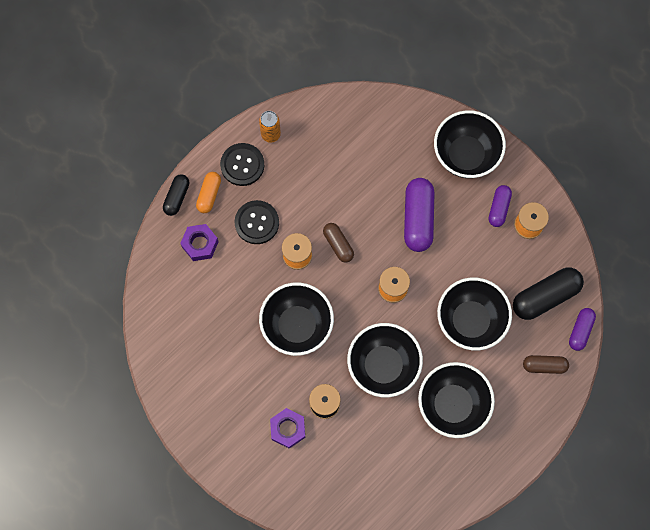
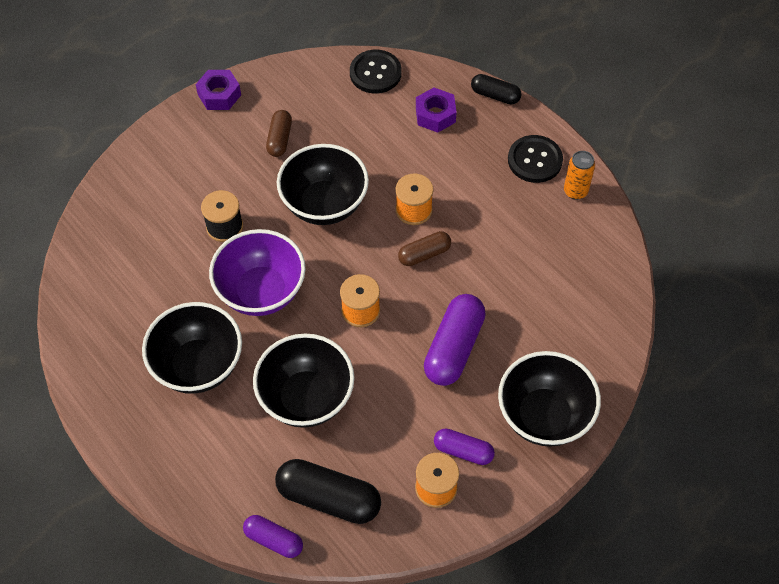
camera: 95 degrees right, 15 degrees down
orange capsule [196,172,221,213] -> none
black button [235,200,279,244] -> black button moved to [350,50,402,93]
purple nut [270,408,305,449] -> purple nut moved to [195,70,241,110]
black bowl [347,323,423,397] -> purple bowl [209,229,306,316]
purple capsule [404,178,435,252] -> purple capsule turned 75 degrees counterclockwise [424,294,486,386]
black capsule [513,267,584,320] -> black capsule turned 45 degrees counterclockwise [275,459,381,524]
brown capsule [523,355,569,374] -> brown capsule moved to [266,110,292,157]

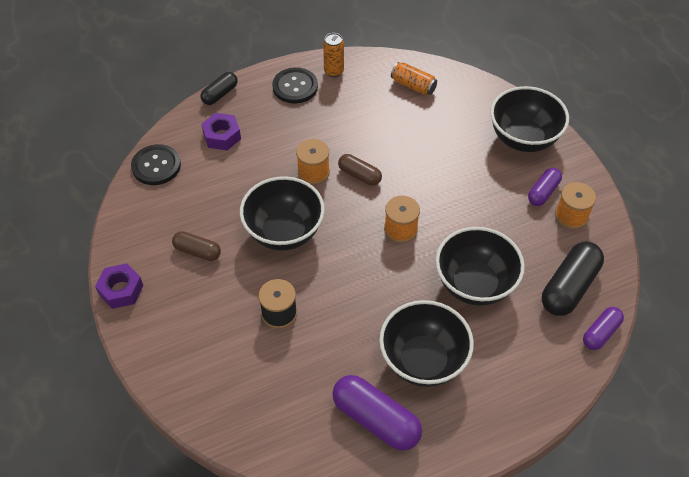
camera: 75 degrees left, 5 degrees down
purple bowl [209,229,306,316] -> none
brown capsule [398,231,451,266] -> brown capsule turned 45 degrees counterclockwise [338,154,382,186]
purple capsule [424,294,486,386] -> purple capsule moved to [332,375,422,451]
none -> orange can [391,62,437,95]

